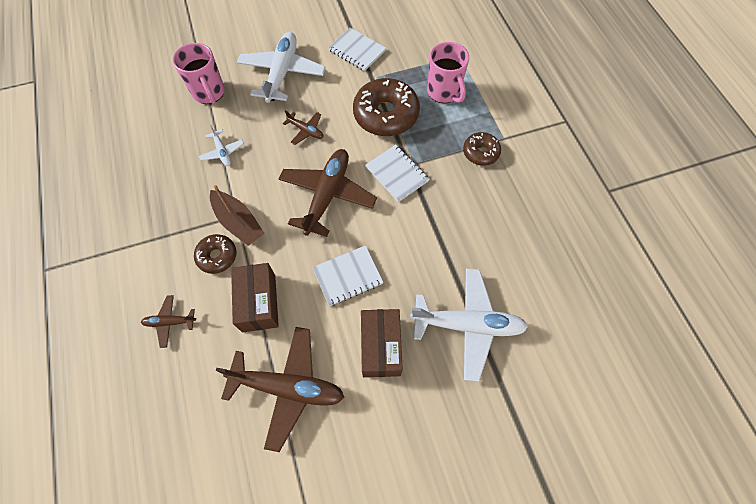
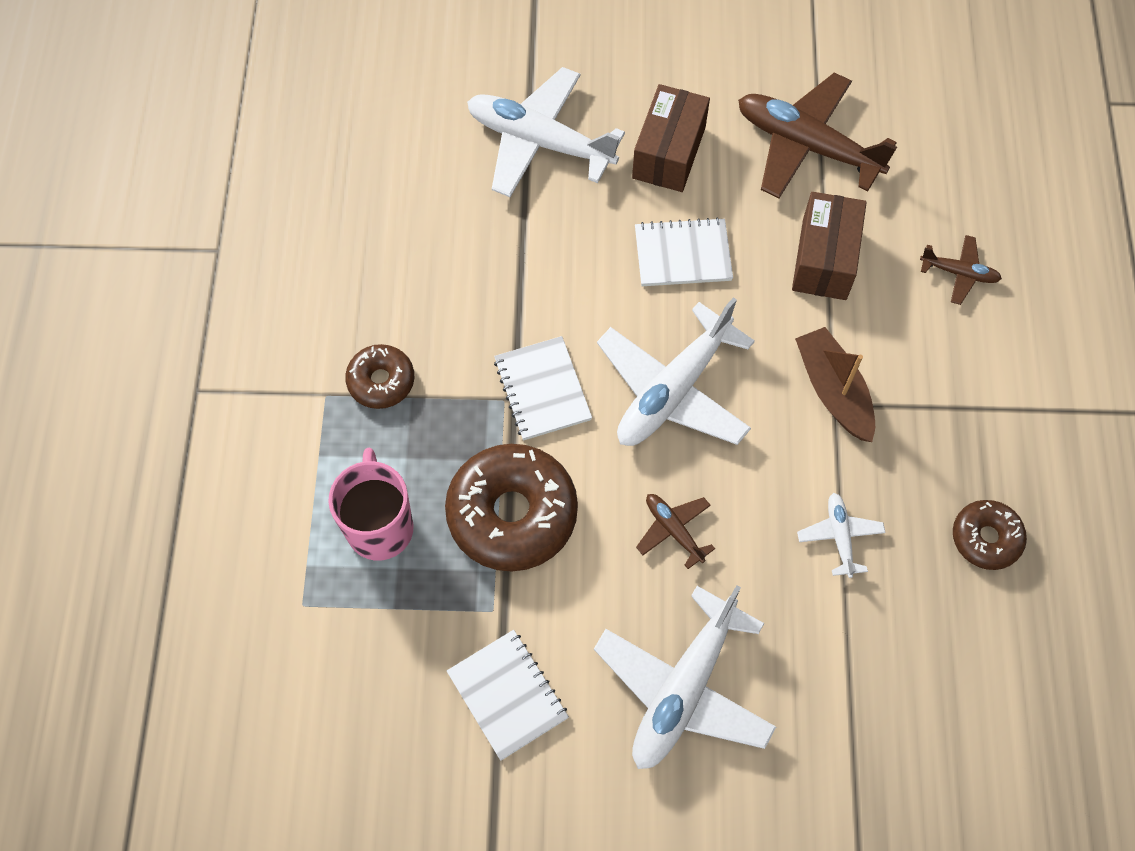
camera: 160 degrees left, 0 degrees up
pink mug [173,43,225,104] -> none
brown donut [194,234,237,274] -> brown donut moved to [953,500,1027,570]
brown plane [278,149,377,237] -> white plane [597,297,755,446]

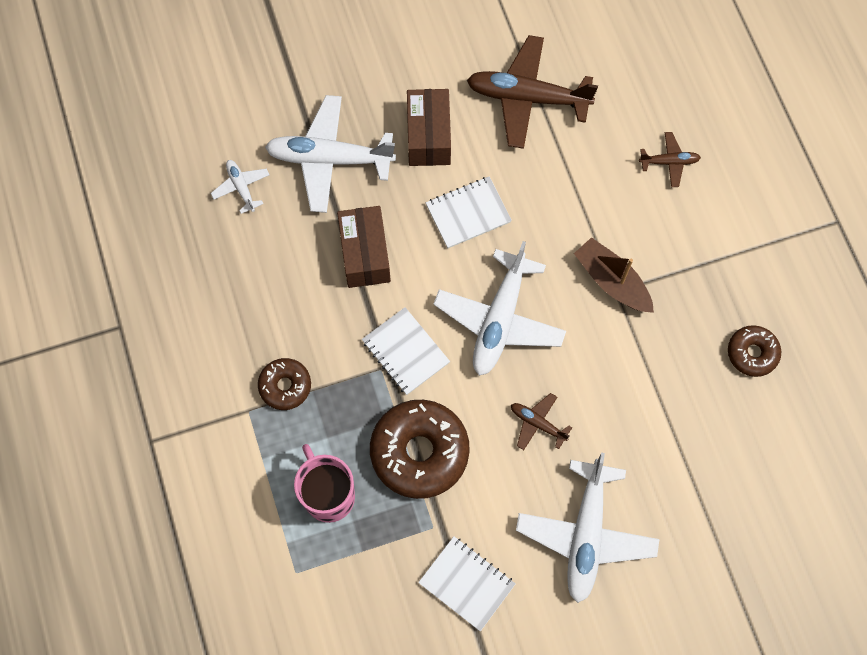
camera: 20 degrees left, 5 degrees up
brown box [792,192,867,300] -> brown box moved to [337,206,391,288]
white plane [797,493,886,578] -> white plane moved to [211,160,269,214]

